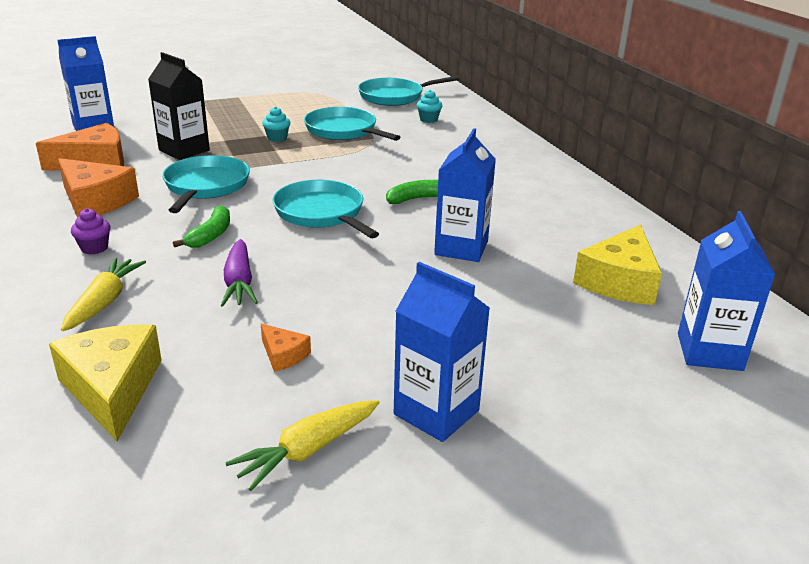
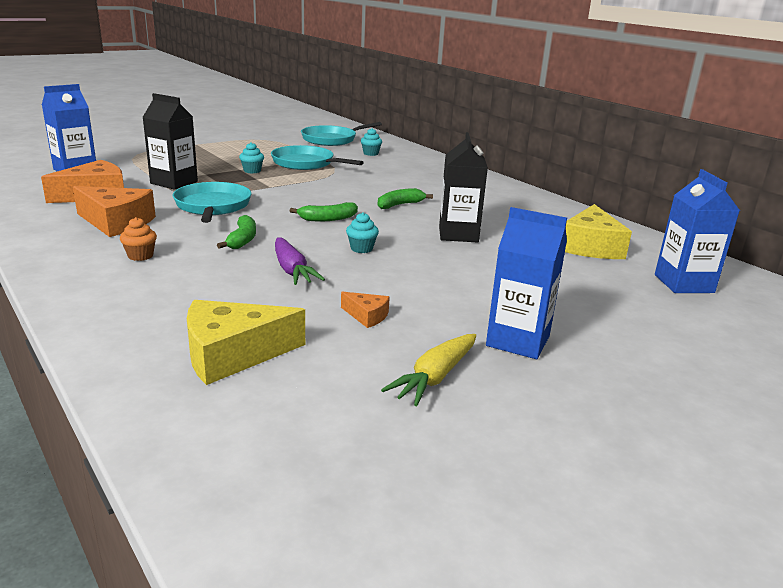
camera: 15 degrees left, 5 degrees down
yellow cheese [49,324,162,441] -> yellow cheese turned 75 degrees counterclockwise [187,300,305,385]
yellow carrot [61,257,146,331] -> none
purple cupcake [71,208,111,254] -> orange cupcake [120,217,157,261]
turquoise pan [272,180,379,238] -> green banana [290,202,358,221]
blue carton [434,128,496,262] -> black carton [439,132,488,242]
none -> turquoise cupcake [346,212,379,253]

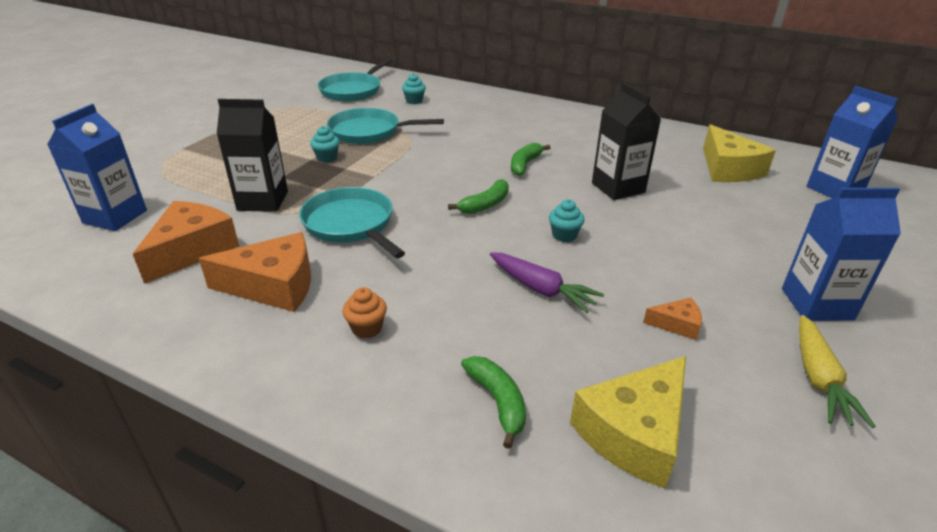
camera: 25 degrees left, 10 degrees up
green banana [217,215,256,249] -> green banana moved to [461,356,526,449]

